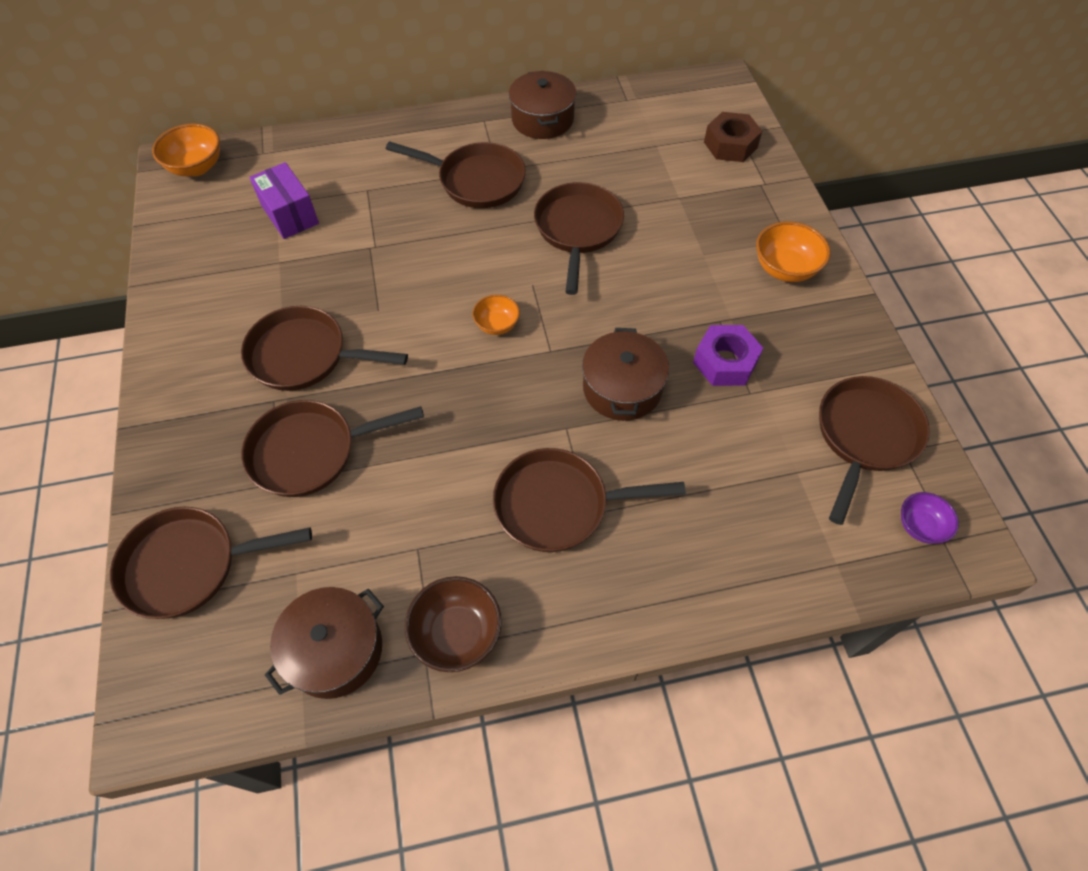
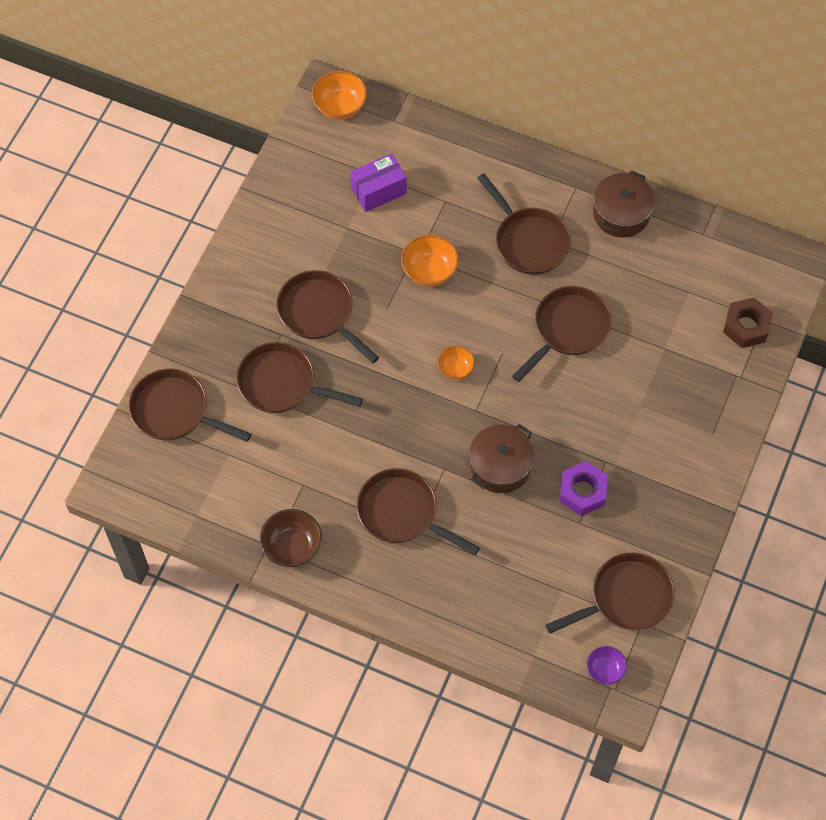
camera: 35 degrees right, 5 degrees up
purple box [249,162,319,239] -> purple box turned 60 degrees clockwise [350,153,407,212]
brown pot [265,587,384,699] -> none
orange bowl [756,221,830,282] -> orange bowl moved to [401,235,459,287]

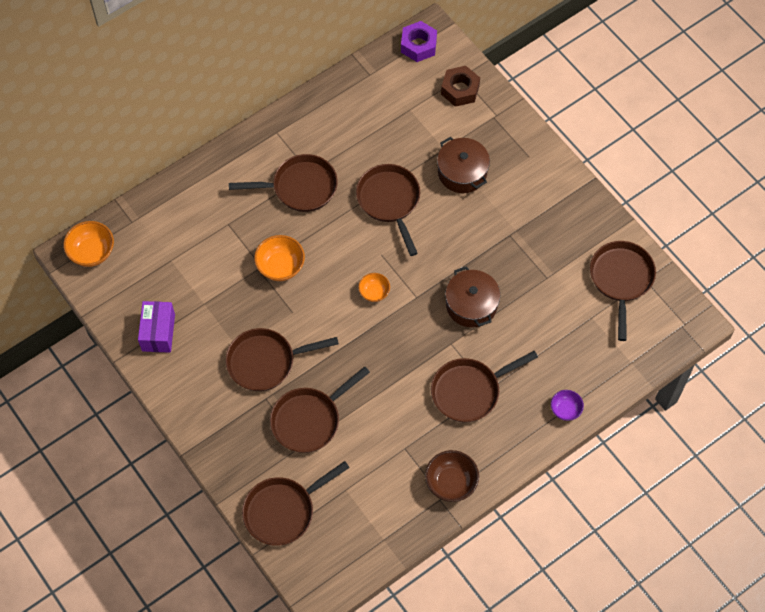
camera: 60 degrees left, 0 degrees up
purple box [350,153,407,212] -> purple box moved to [138,301,175,353]
purple nut [560,461,607,516] -> purple nut moved to [401,21,437,62]
purple bowl [587,646,627,685] -> purple bowl moved to [551,390,584,421]
brown pot [593,171,655,237] -> brown pot moved to [437,137,490,193]

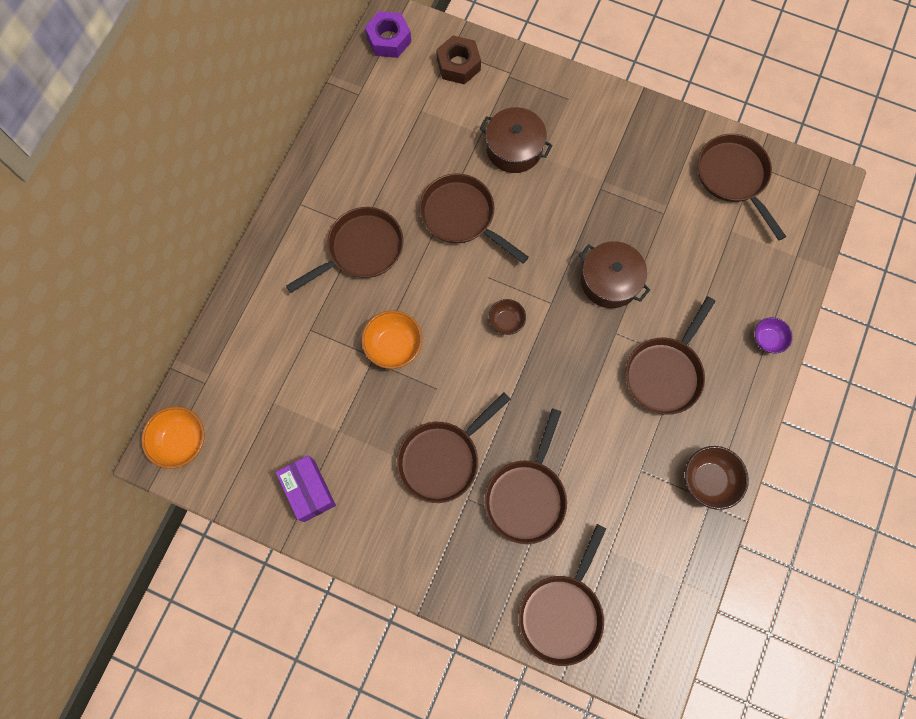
camera: 30 degrees left, 10 degrees up
orange bowl [358,273,390,302] -> brown bowl [489,299,526,335]

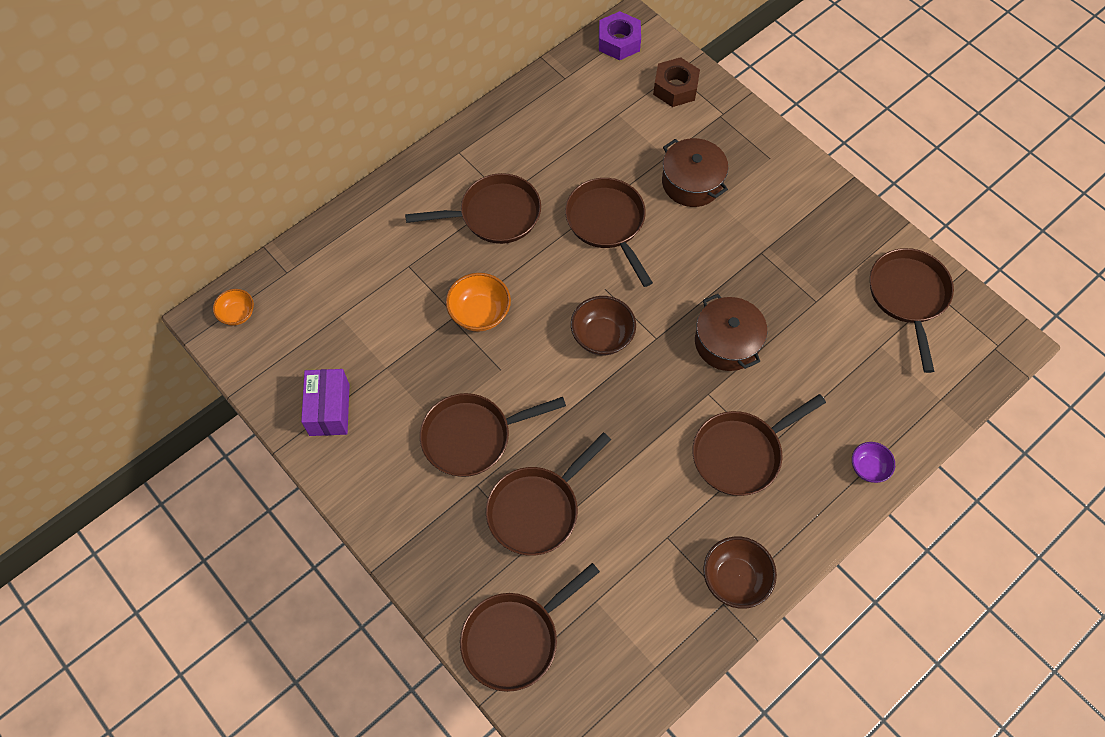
camera: 25 degrees right, 10 degrees down
orange bowl [141,406,205,469] -> orange bowl [213,289,254,325], size x0.63
brown bowl [489,299,526,335] -> brown bowl [571,296,636,355], size x1.59

